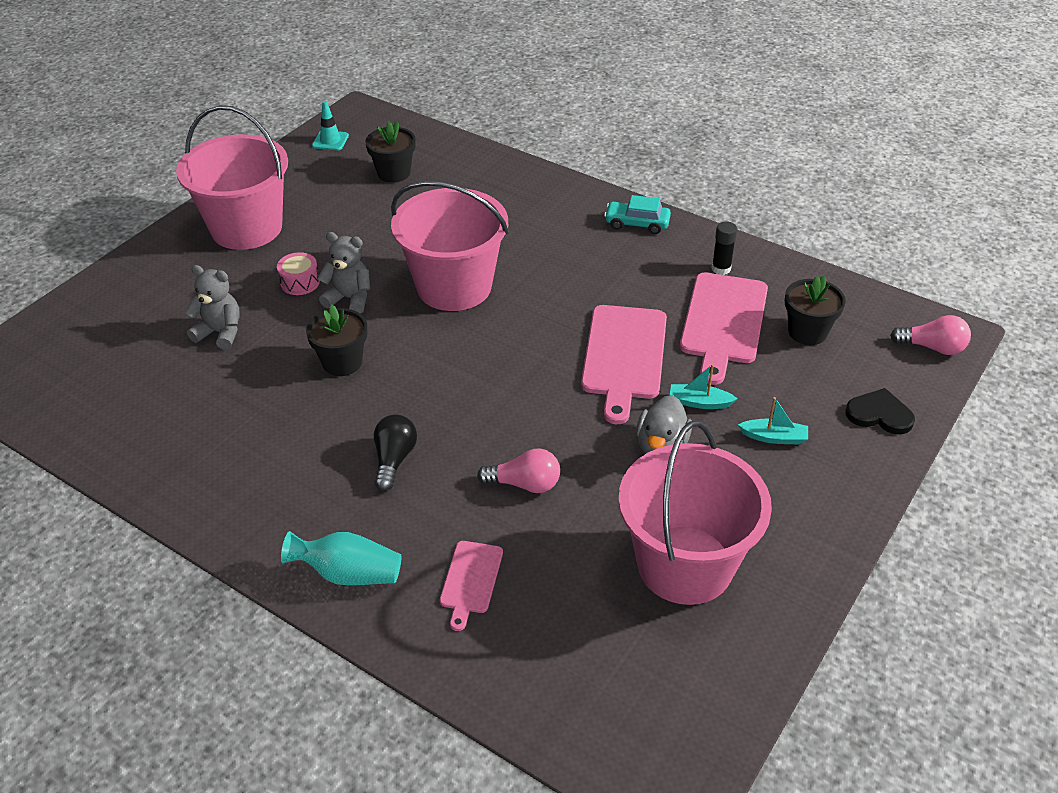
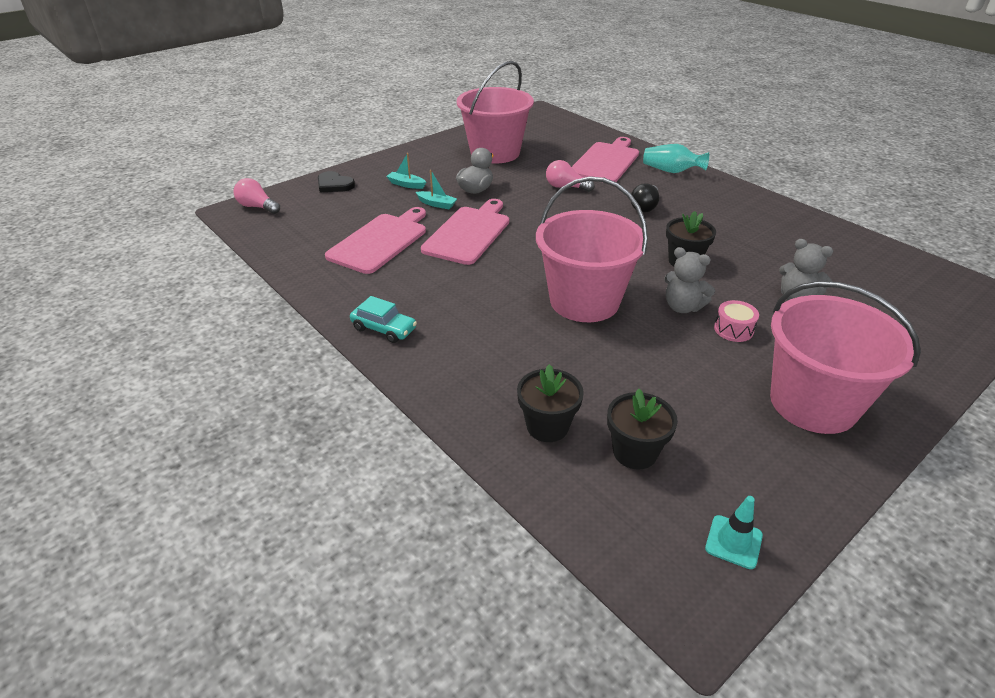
camera: 165 degrees left, 5 degrees down
pink cutting board [440,541,503,631] -> pink cutting board [572,137,639,182], size x1.89
black glue stick [712,221,737,275] -> none
black flower pot [785,276,846,345] -> black flower pot moved to [517,364,584,442]

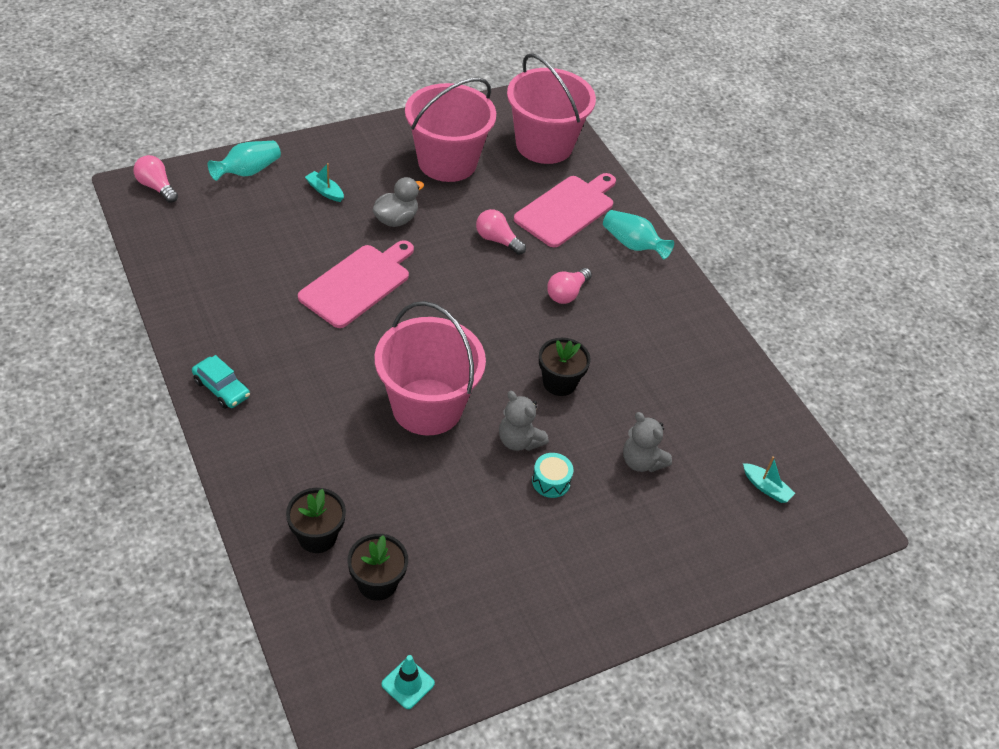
camera: 10 degrees right, 10 degrees up
black heart [318,171,355,192] -> turquoise vase [208,141,281,181]
pink cutting board [325,207,426,274] -> none
turquoise boat [416,170,457,209] -> turquoise boat moved to [743,456,795,503]
black light bulb [631,183,659,213] -> pink light bulb [547,268,592,304]
pink drum [714,300,759,342] -> turquoise drum [532,453,573,498]
pink bucket [770,281,921,434] -> pink bucket moved to [507,53,596,164]

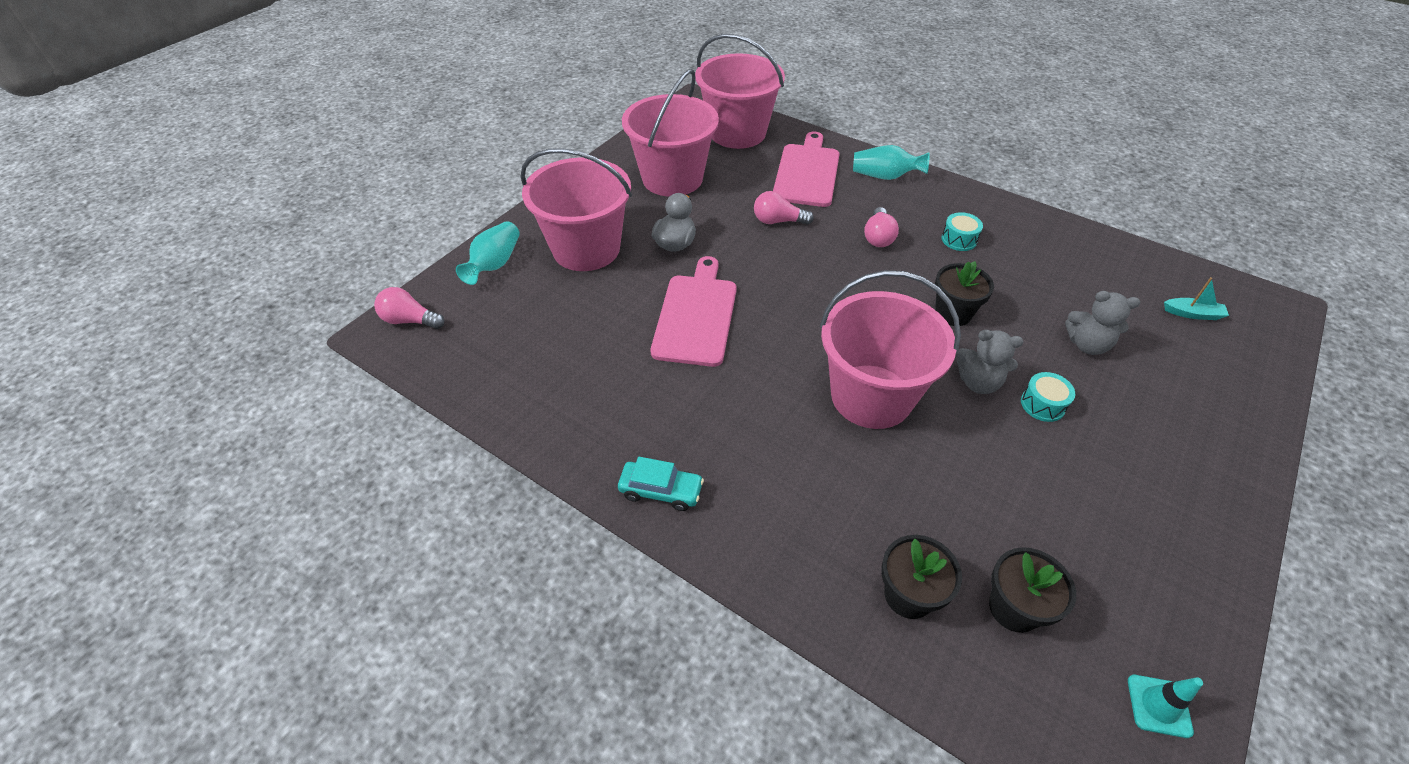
camera: 25 degrees left, 0 degrees up
turquoise boat [305,163,344,202] -> pink bucket [521,148,632,271]
none -> turquoise drum [941,212,983,251]

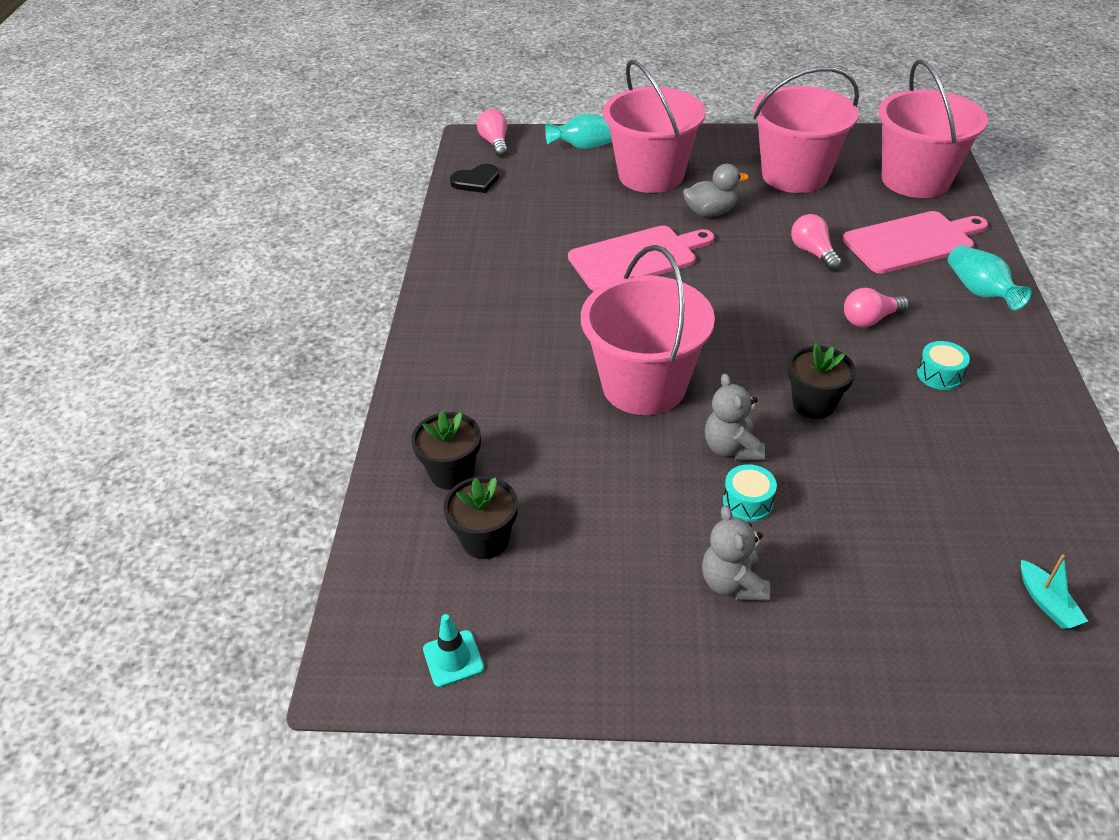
camera: 60 degrees right, 5 degrees down
turquoise car [618,457,704,511] -> none
grey teddy bear [1065,291,1140,355] -> grey teddy bear moved to [702,506,770,601]
none -> black heart [450,164,500,193]

